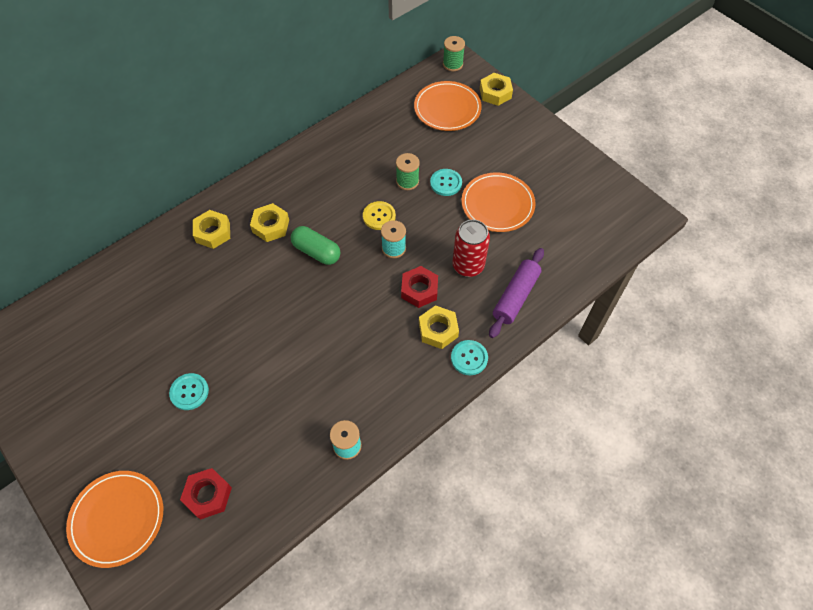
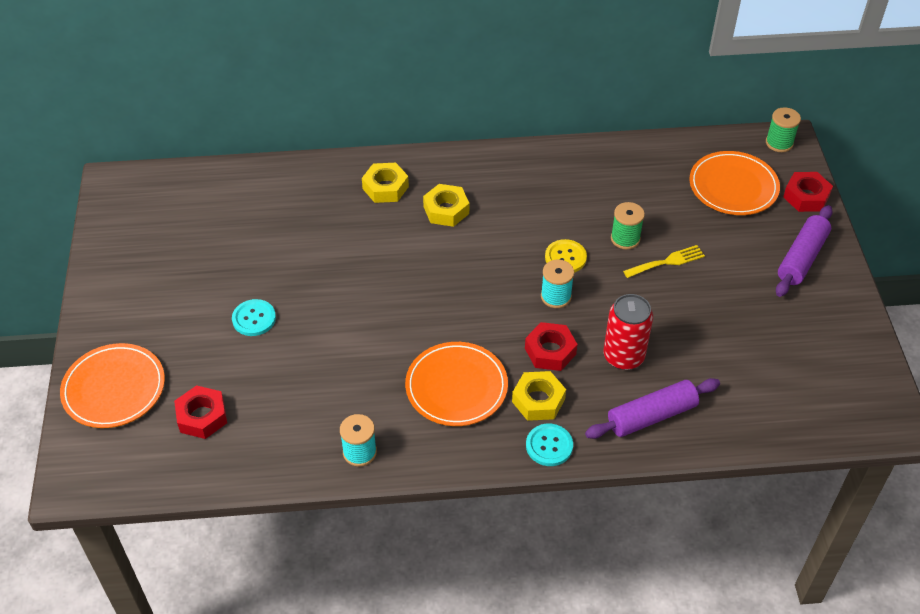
camera: 35 degrees right, 10 degrees down
green capsule [291,226,340,265] -> none
turquoise button [430,169,462,196] -> yellow fork [623,245,705,278]
orange plate [461,173,536,232] -> orange plate moved to [405,342,508,426]
yellow nut [480,73,513,106] -> red nut [783,172,833,212]
none -> purple rolling pin [776,205,833,297]

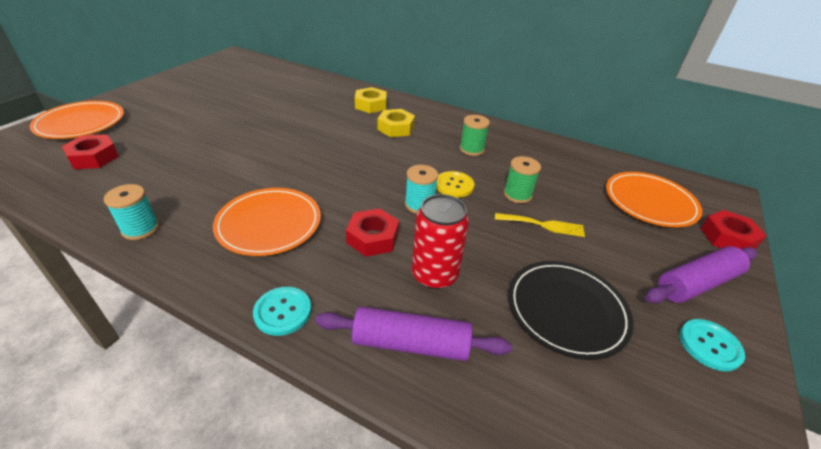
camera: 30 degrees right, 10 degrees down
turquoise button [232,299,276,336] -> turquoise button moved to [679,319,745,372]
yellow nut [512,371,566,421] -> none
green spool [766,107,801,152] -> green spool moved to [460,115,490,156]
none -> black plate [508,261,634,360]

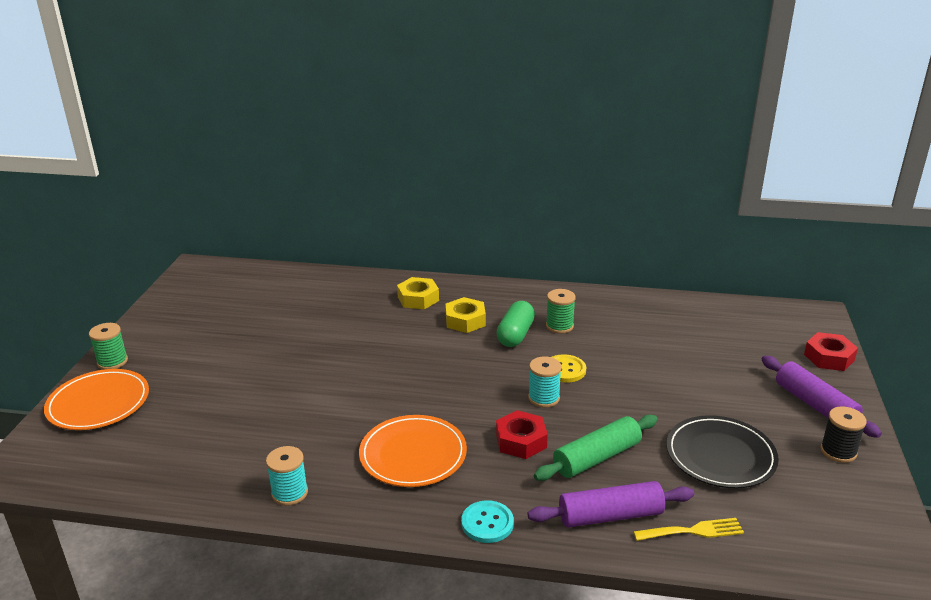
camera: 15 degrees left, 10 degrees down
red nut [62,134,119,169] -> none
red can [412,194,469,289] -> green rolling pin [534,415,658,481]
yellow fork [495,213,585,237] -> yellow fork moved to [633,518,744,541]
green spool [504,156,541,203] -> green spool moved to [89,323,128,370]
orange plate [606,172,702,227] -> none
purple rolling pin [645,246,757,303] -> purple rolling pin turned 75 degrees counterclockwise [762,356,882,438]
turquoise button [679,319,745,372] -> black spool [821,406,867,463]
none -> green capsule [496,301,535,347]

